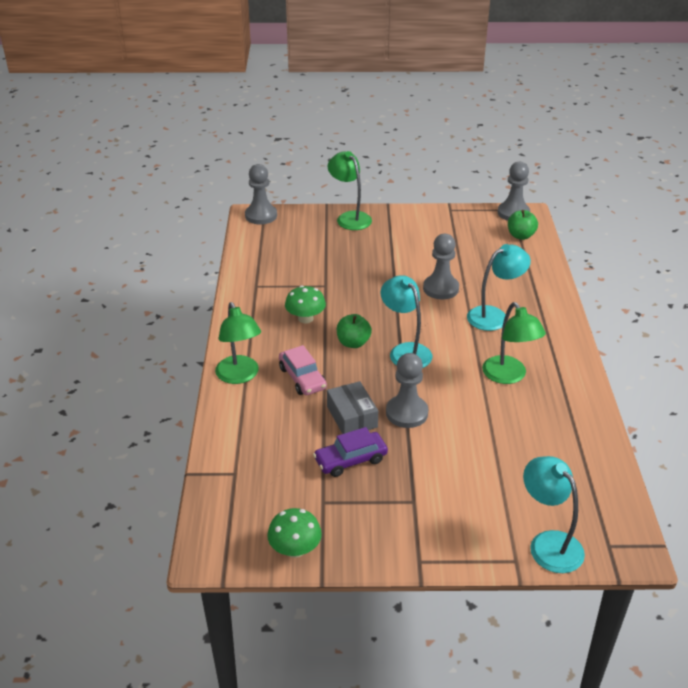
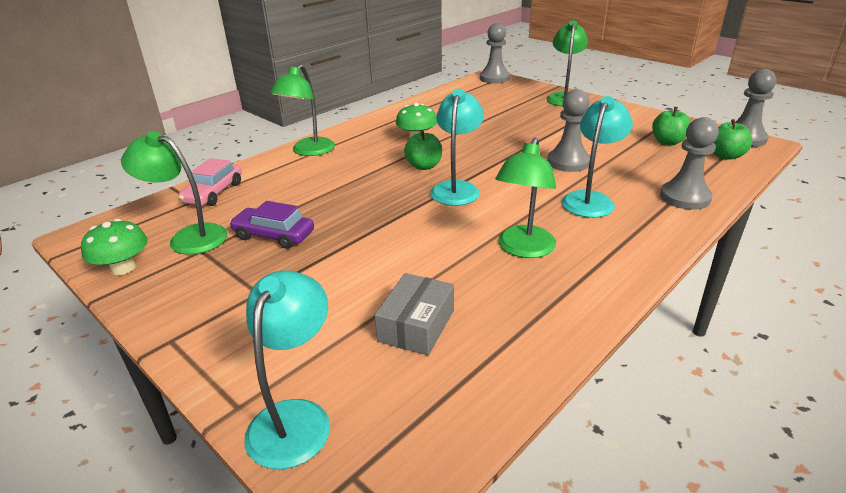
camera: 45 degrees right, 5 degrees down
pink car [279,345,327,395] -> pink car moved to [178,158,241,206]
grey box [327,381,378,434] -> grey box moved to [375,273,454,356]
grey pawn [386,353,428,428] -> grey pawn moved to [660,117,719,210]
turquoise lamp [467,244,531,331] -> turquoise lamp turned 75 degrees counterclockwise [562,96,633,218]
none -> green lamp [121,131,227,255]
none -> green apple [652,107,691,146]

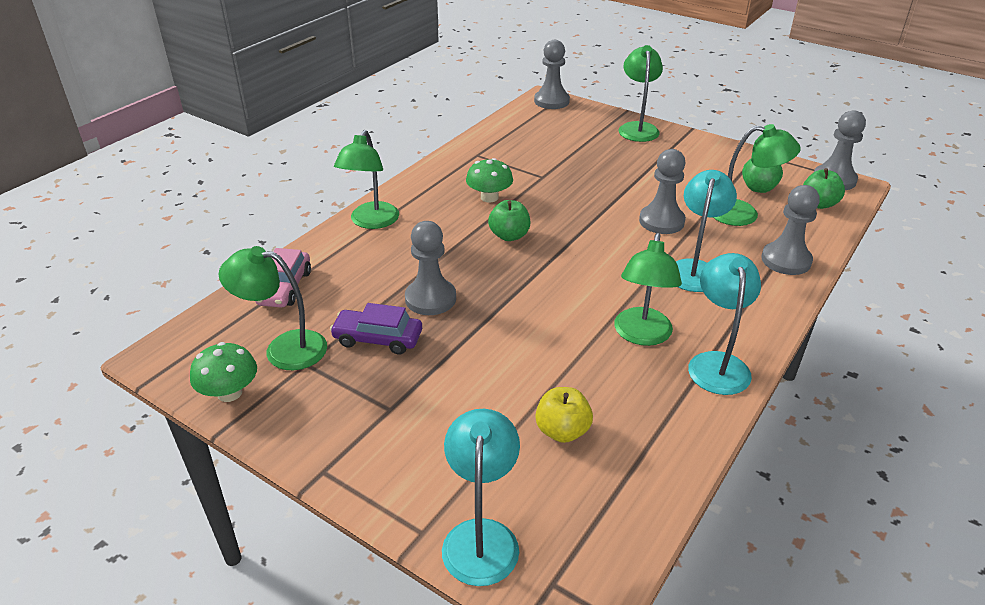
camera: 10 degrees left, 5 degrees up
grey box [375,273,454,356] -> yellow apple [535,387,593,443]
turquoise lamp [430,89,484,206] -> turquoise lamp moved to [688,253,761,395]
none -> grey pawn [405,221,456,315]
none -> green lamp [713,124,801,226]

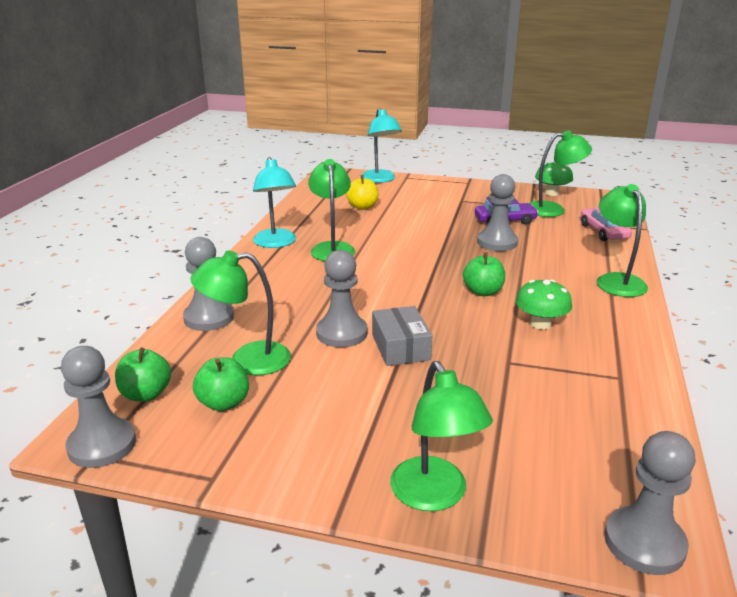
camera: 160 degrees right, 10 degrees down
turquoise lamp [676,170,737,292] -> none
none -> grey box [372,306,433,366]

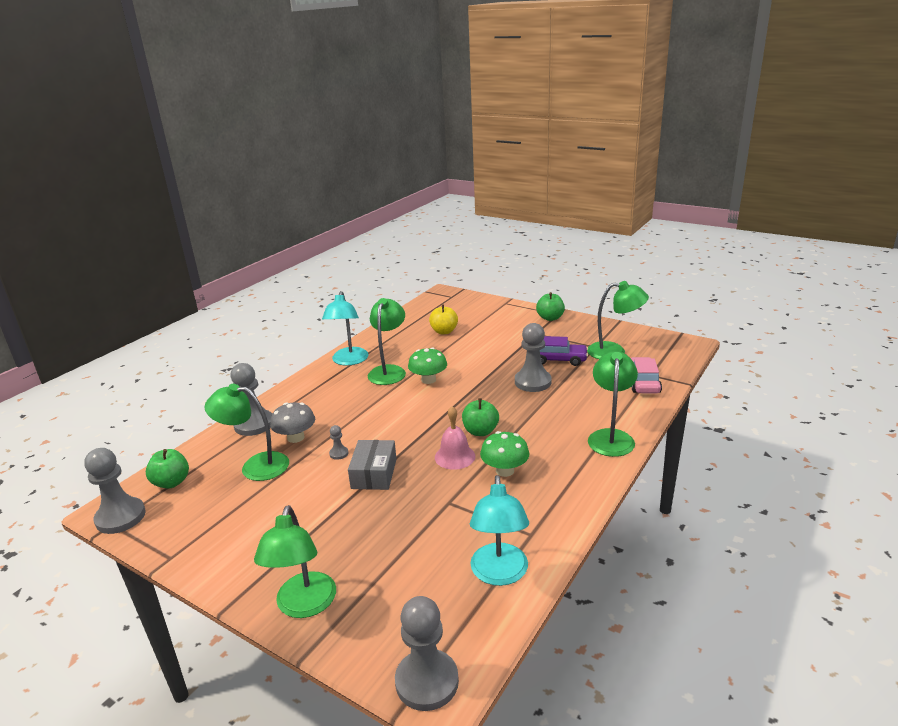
camera: 20 degrees right, 0 degrees up
green apple [193,357,249,411] -> green apple moved to [536,292,565,321]
grey pawn [316,250,367,348] -> grey pawn [329,425,348,460], size x0.45
turquoise lamp [362,108,402,183] -> turquoise lamp moved to [470,475,529,586]
green mushroom [535,162,573,196] -> green mushroom moved to [408,347,447,384]
none -> grey mushroom [270,402,315,443]
none -> pink bell [435,406,476,470]

